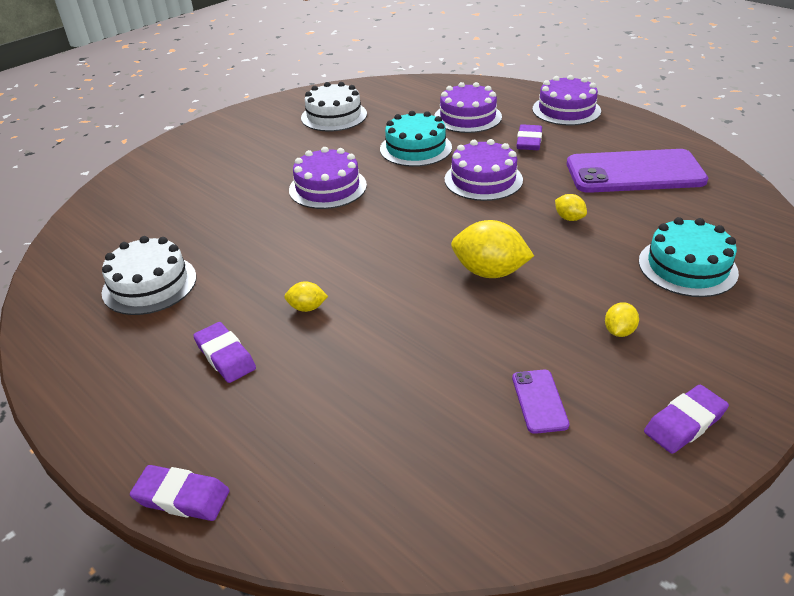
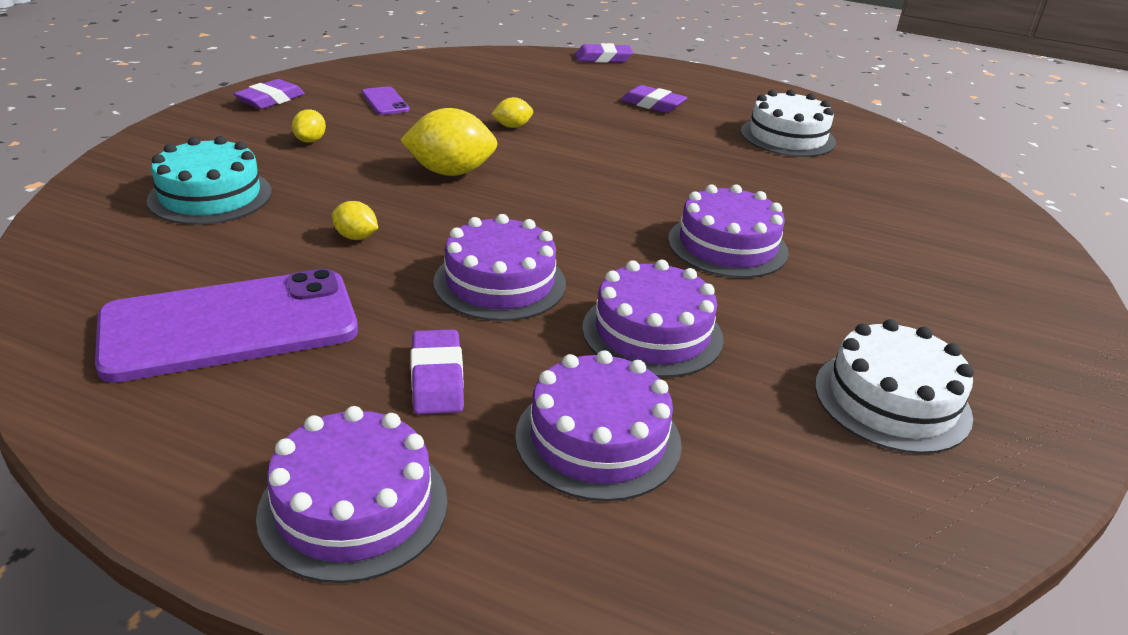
camera: 155 degrees right, 5 degrees down
yellow lemon [284,281,328,312] -> yellow lemon moved to [492,97,533,128]
turquoise cake [380,111,452,167] -> purple cake [582,260,724,378]

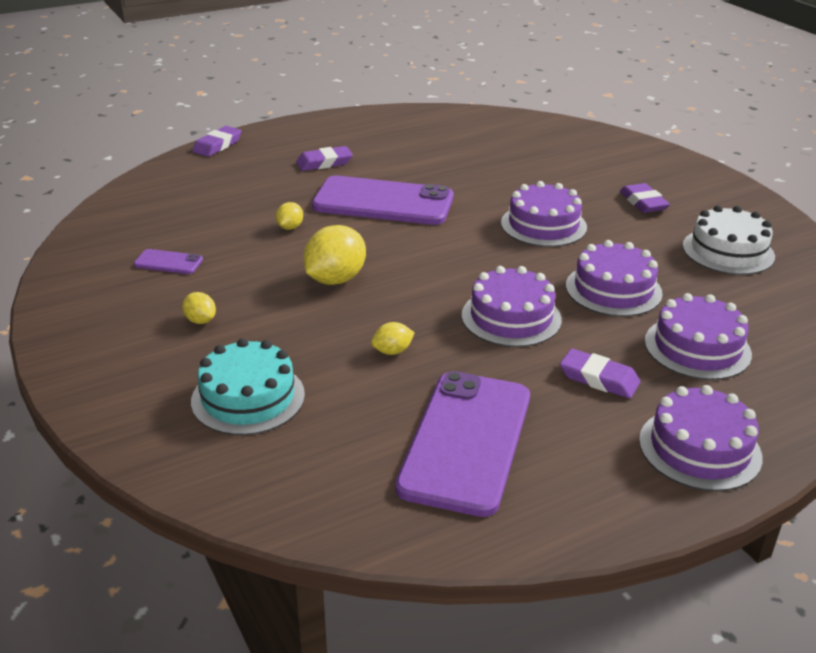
camera: 50 degrees left, 0 degrees up
purple eraser [234,79,305,109] -> purple eraser moved to [620,183,670,213]
white cake [741,89,836,157] -> none
none -> purple phone [312,176,454,225]

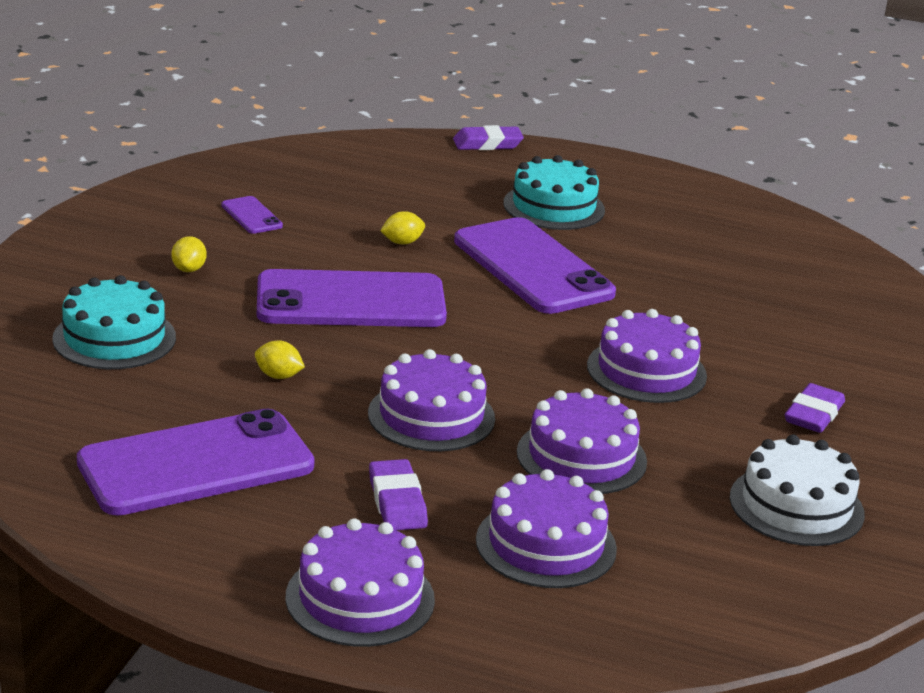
camera: 45 degrees right, 5 degrees down
purple eraser [296,146,353,171] -> turquoise cake [503,155,605,230]
yellow lemon [303,225,366,285] -> purple phone [257,269,447,327]

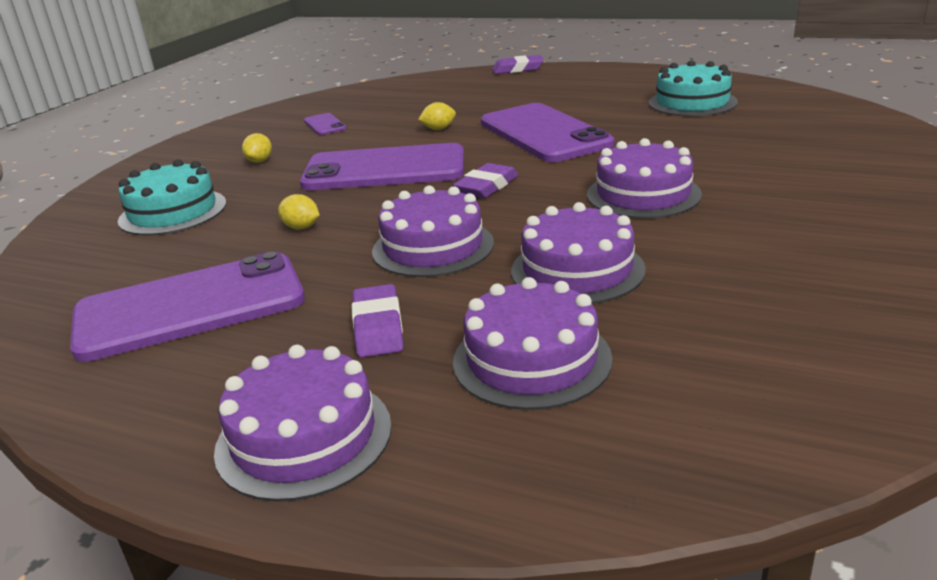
camera: 10 degrees right, 0 degrees up
turquoise cake [503,155,605,230] -> turquoise cake moved to [649,60,738,116]
white cake [730,435,865,546] -> none
purple eraser [785,383,845,433] -> purple eraser moved to [453,163,519,198]

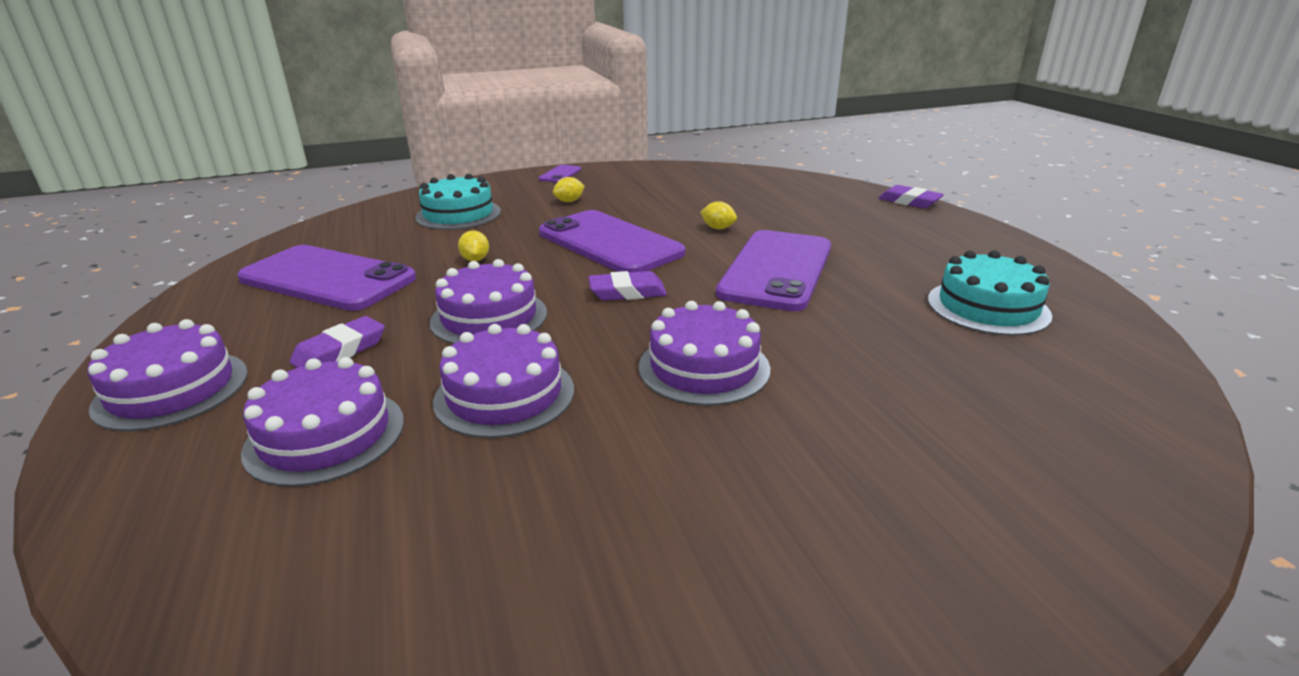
camera: 45 degrees right, 0 degrees up
purple phone [304,113,347,135] -> purple phone moved to [539,165,581,183]

